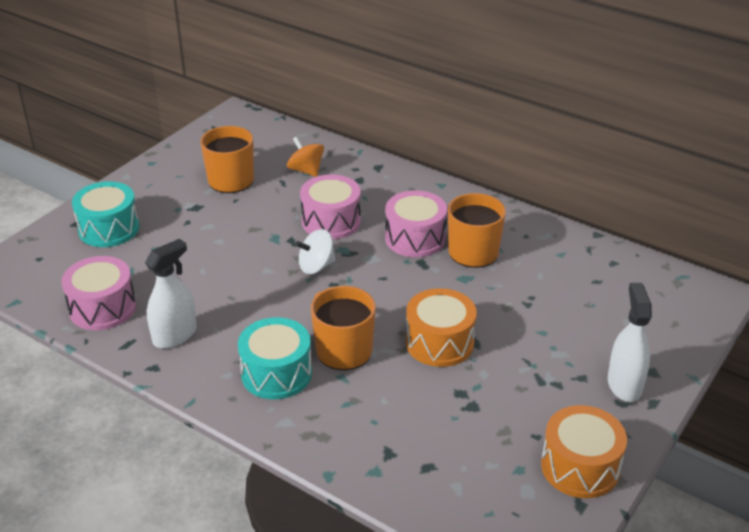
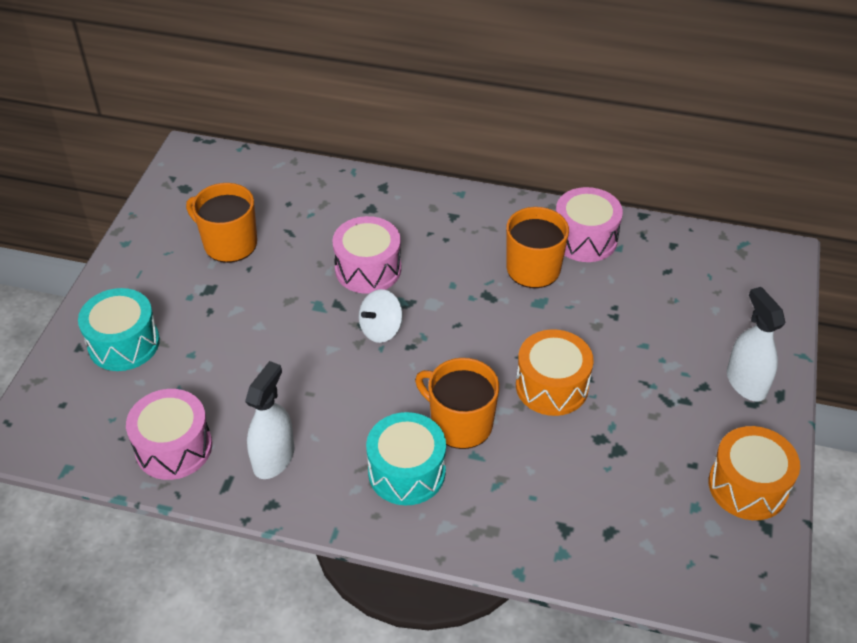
camera: 20 degrees left, 10 degrees up
orange spinning top [287,137,324,177] -> none
pink drum [385,190,447,257] -> pink drum moved to [556,187,623,262]

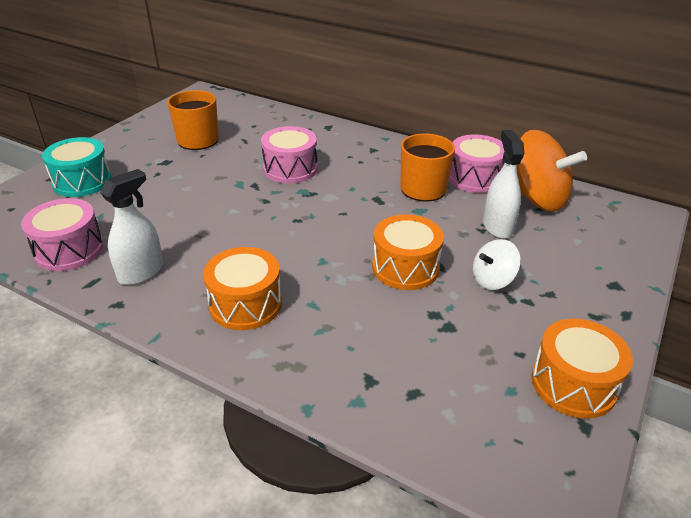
camera: 15 degrees right, 10 degrees down
white spinning top [359,289,403,343] -> white spinning top moved to [473,239,521,290]
turquoise drum [366,412,446,505] -> orange drum [203,247,282,330]
orange mug [415,358,499,449] -> none
white spray bottle [727,287,785,402] -> white spray bottle moved to [483,130,524,239]
none -> orange spinning top [517,130,587,212]

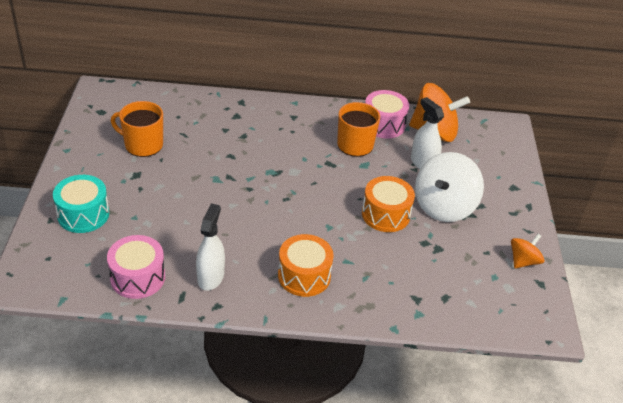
camera: 30 degrees left, 5 degrees up
pink drum [261,126,318,183] -> none
white spinning top [473,239,521,290] -> white spinning top [415,152,484,222], size x1.89
orange drum [532,319,633,419] -> orange spinning top [511,234,545,268]

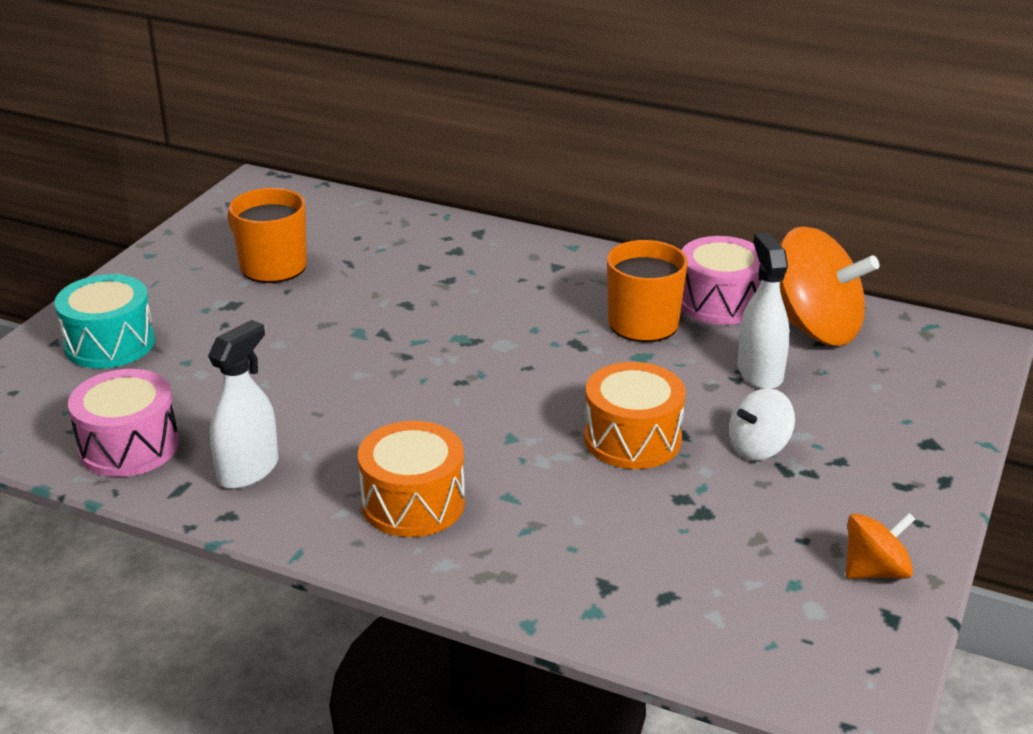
camera: 25 degrees right, 10 degrees down
white spinning top [415,152,484,222] -> white spinning top [729,388,795,460], size x0.53

